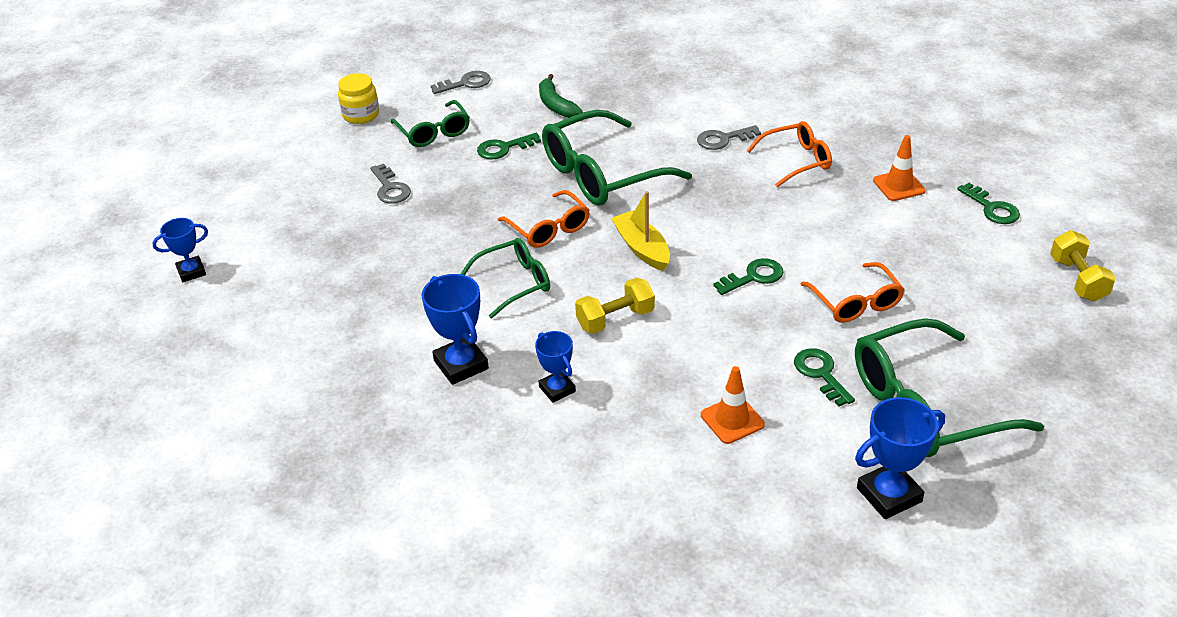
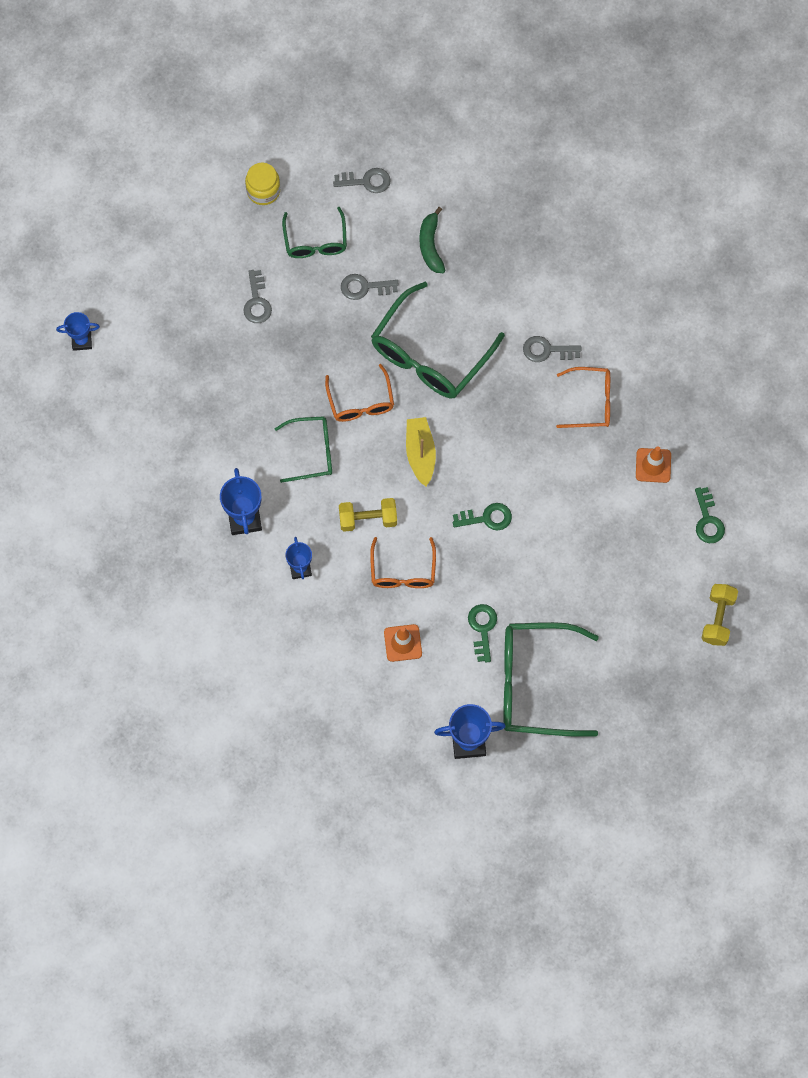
camera: 20 degrees right, 30 degrees up
green key [477,133,541,160] -> grey key [341,274,399,300]
green glasses [542,110,692,206] -> green glasses turned 45 degrees counterclockwise [371,282,505,398]
orange glasses [801,262,905,323] -> orange glasses moved to [370,537,436,588]

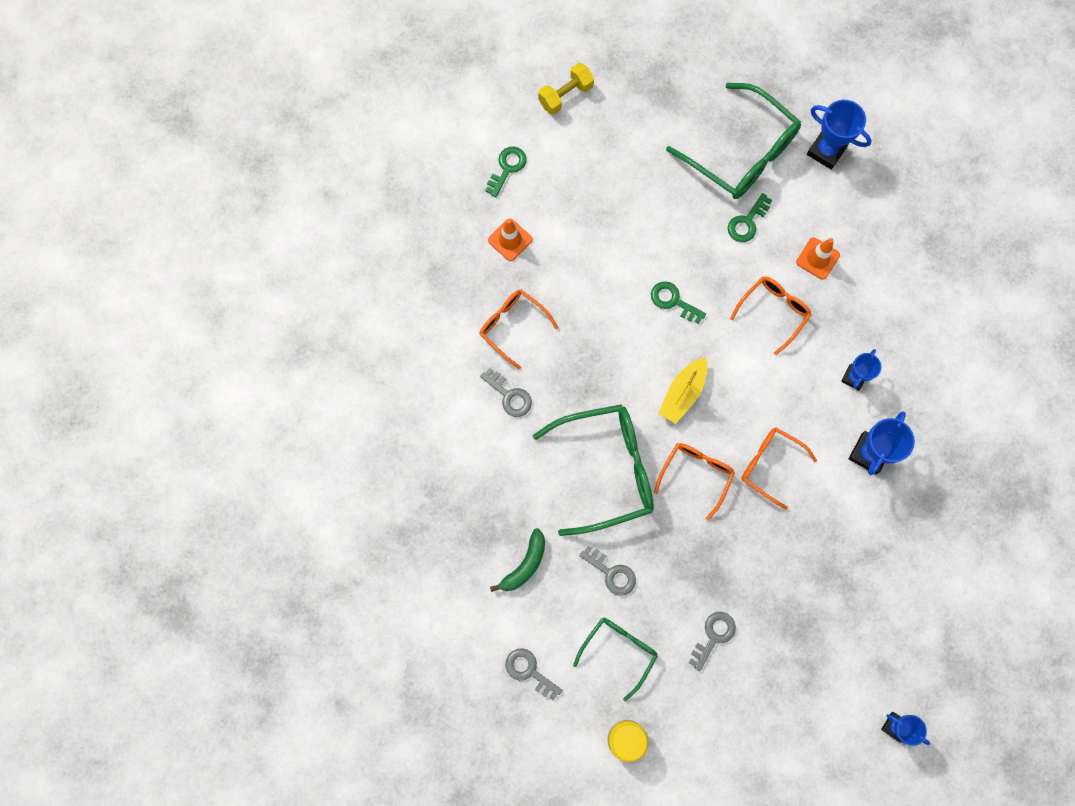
camera: 140 degrees left, 5 degrees up
green glasses [275,416,332,483] -> orange glasses [741,428,817,510]
yellow dumbbell [339,498,397,532] -> none

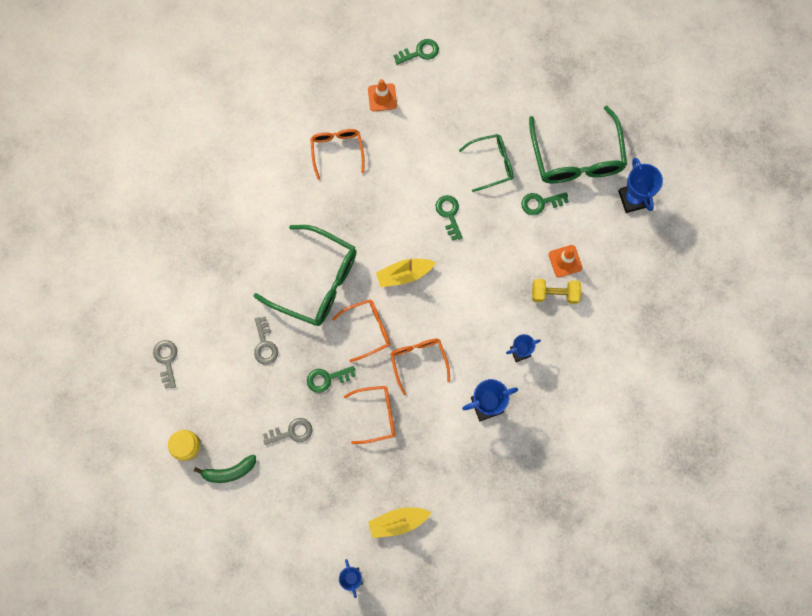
camera: 40 degrees right, 0 degrees up
grey key [480,368,532,417] -> none
green banana [490,528,545,592] -> green banana moved to [194,454,256,483]
yellow dumbbell [538,63,594,115] -> yellow dumbbell moved to [532,279,581,304]
green glasses [573,618,658,701] -> green glasses moved to [459,134,513,192]
orange glasses [730,277,811,355] -> orange glasses moved to [344,386,395,444]
none -> green key [307,366,356,393]
none -> yellow boat [368,508,432,538]

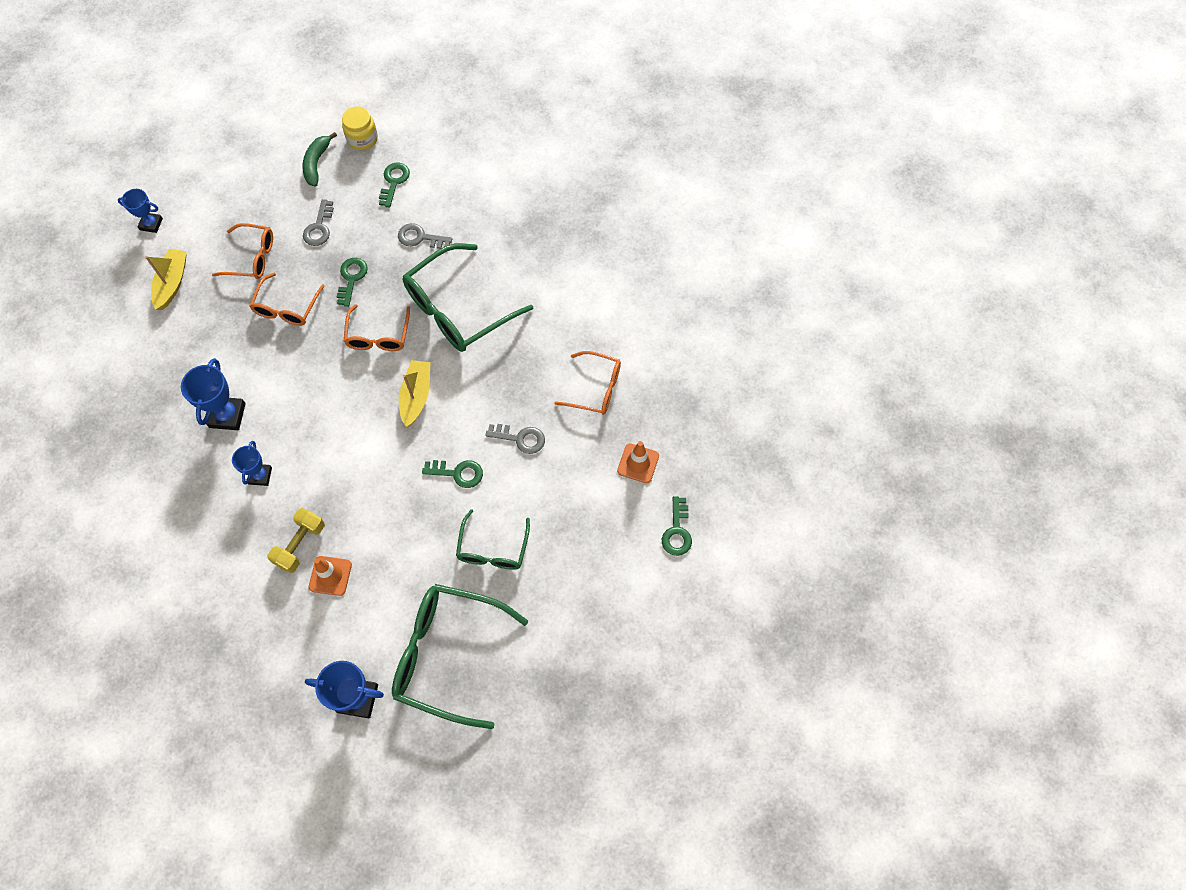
camera: 115 degrees right, 10 degrees down
grey key [153,340,177,389] -> grey key moved to [485,424,545,454]
orange glasses [390,338,450,396] -> orange glasses moved to [212,223,273,279]
green key [521,192,569,215] -> green key moved to [379,163,410,208]

